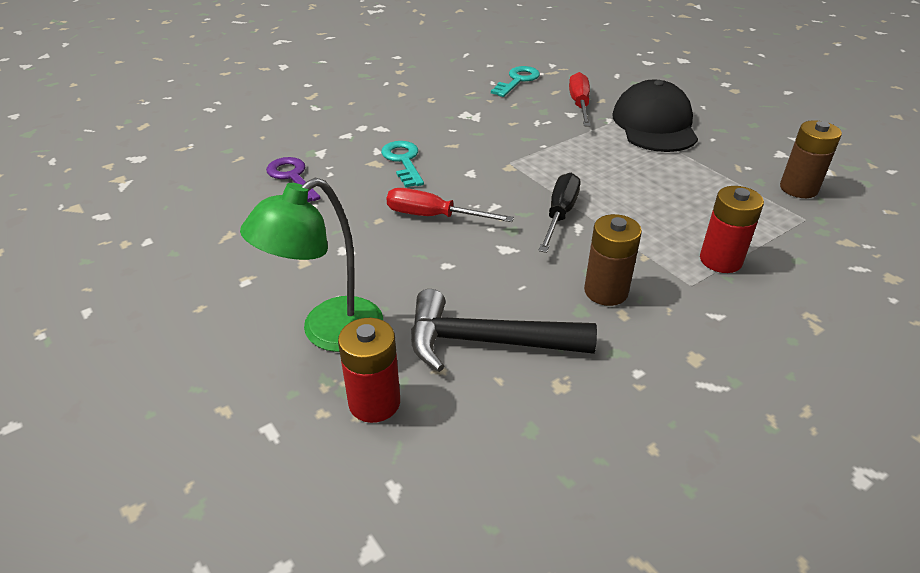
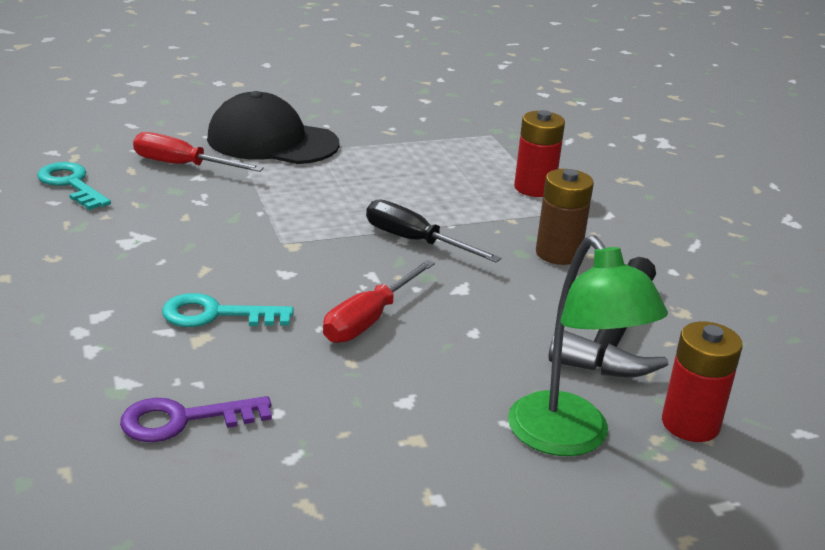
camera: 75 degrees left, 10 degrees down
brown battery [780,120,842,198] -> none

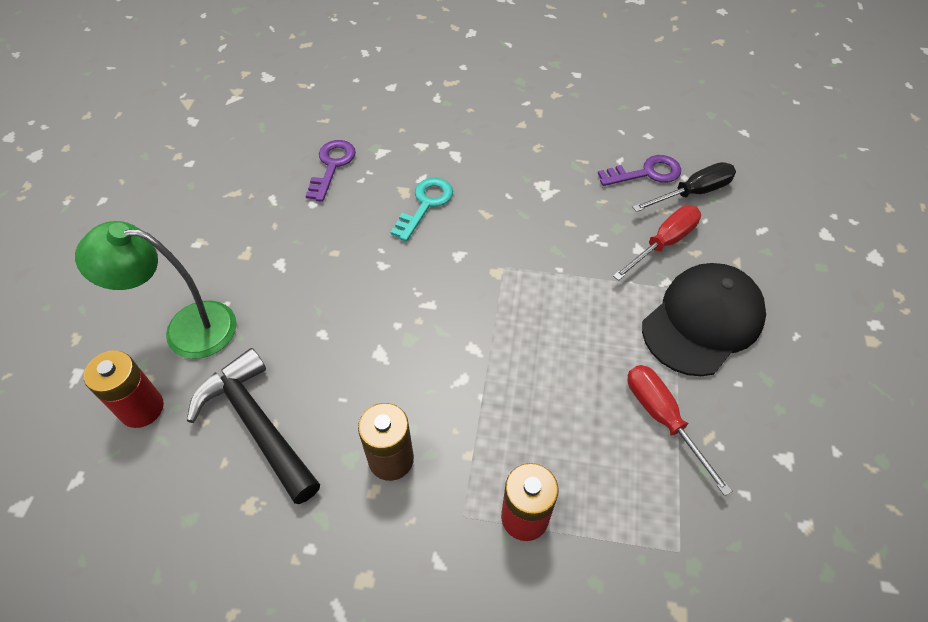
camera: 120 degrees right, 25 degrees up
turquoise key [37,162,111,210] -> purple key [598,155,681,186]
red screwdriver [323,260,435,343] -> red screwdriver moved to [627,365,732,496]
black screwdriver [366,199,501,263] -> black screwdriver moved to [632,162,736,212]

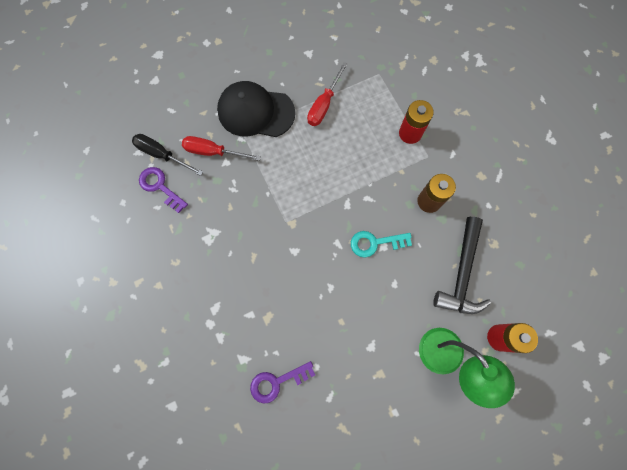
camera: 125 degrees left, 20 degrees up
turquoise key [391,177,453,241] -> turquoise key moved to [351,231,412,258]

